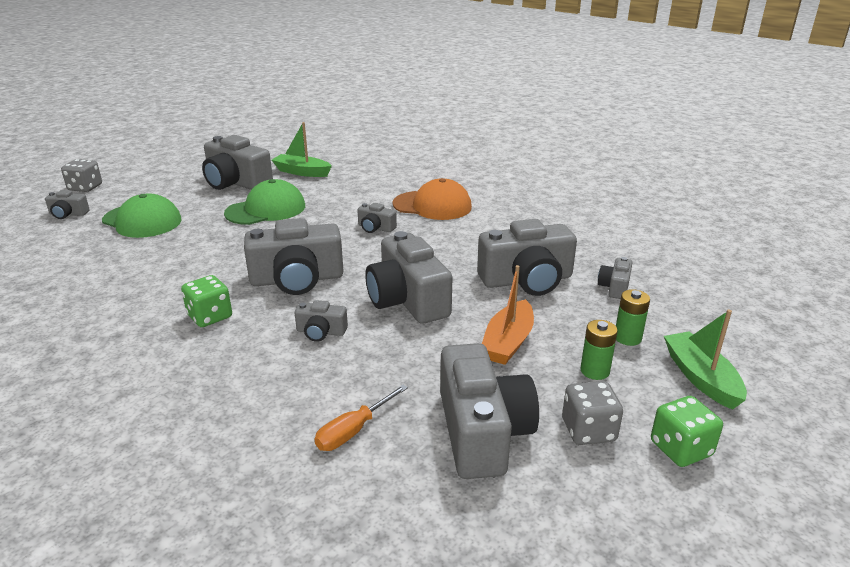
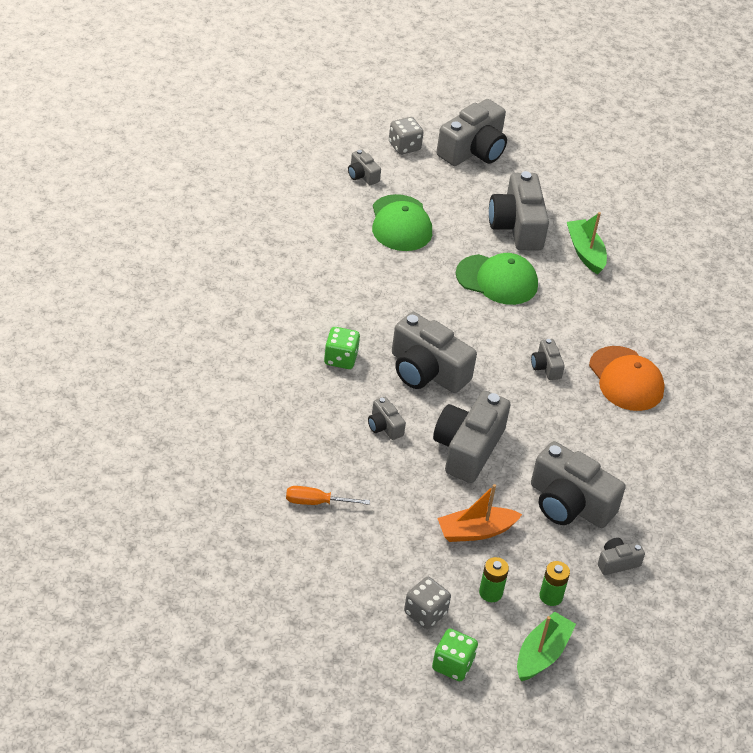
camera: 45 degrees right, 15 degrees up
grey camera [440,343,539,479] -> grey camera moved to [437,99,507,166]

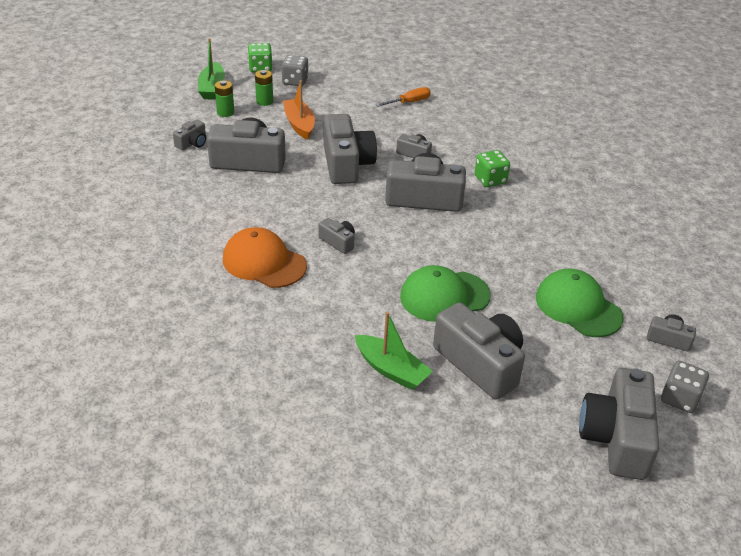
camera: 150 degrees right, 5 degrees down
orange boat [437,484,522,542] -> orange boat turned 60 degrees counterclockwise [283,80,315,140]

